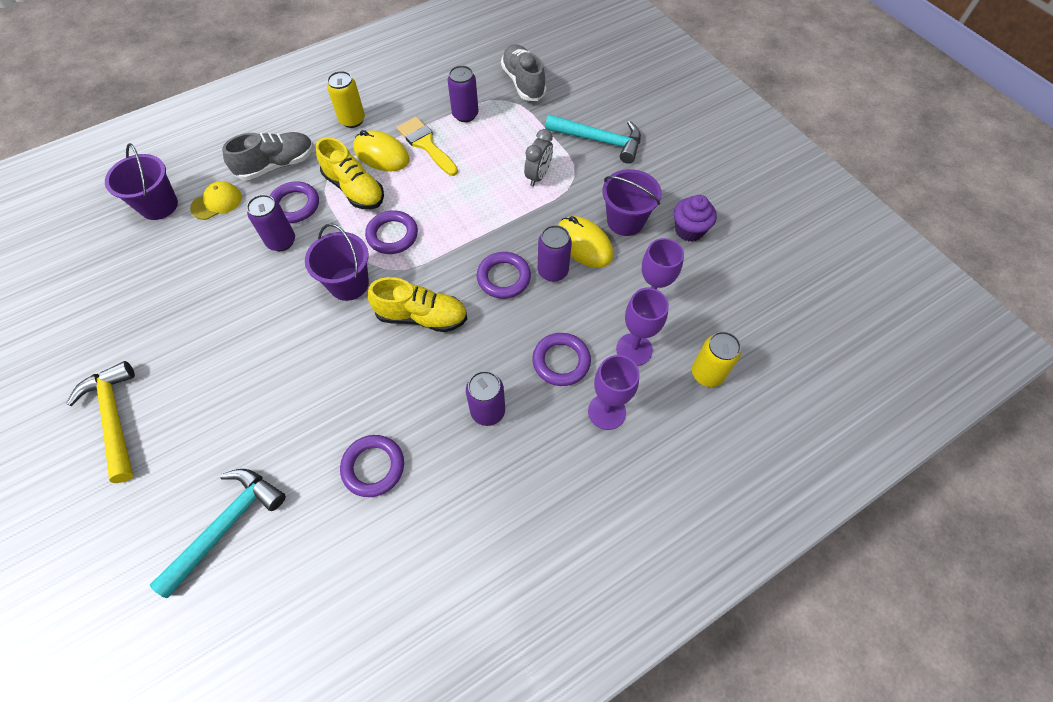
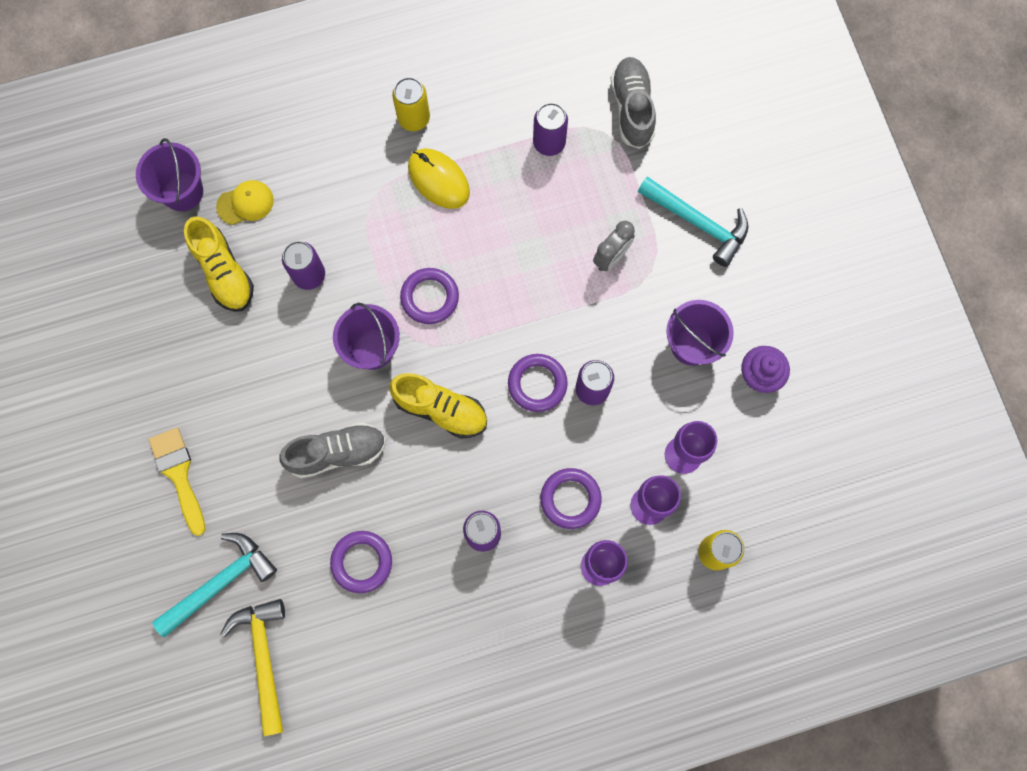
camera: 15 degrees right, 15 degrees up
yellow hammer [66,361,135,483] -> yellow hammer moved to [220,599,285,736]
grey shoe [222,132,314,180] -> grey shoe moved to [279,422,386,478]
purple ring [270,182,319,223] -> none
yellow shoe [316,137,384,209] -> yellow shoe moved to [184,216,254,312]
yellow brush [397,117,458,176] -> yellow brush moved to [149,427,206,536]
yellow mouse [559,216,613,268] -> none

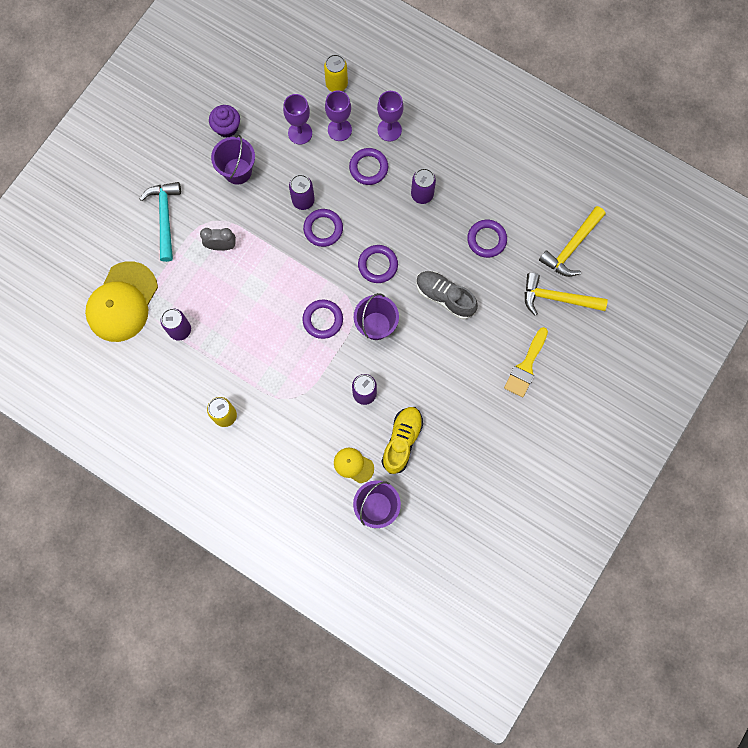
camera: 130 degrees left, 0 degrees up
turquoise hammer [152,533,277,637] -> yellow hammer [525,273,608,316]
yellow shoe [389,373,487,438] -> purple ring [358,245,398,283]
yellow mouse [408,148,470,209] -> none
grey shoe [611,57,656,149] -> yellow cap [85,261,158,342]

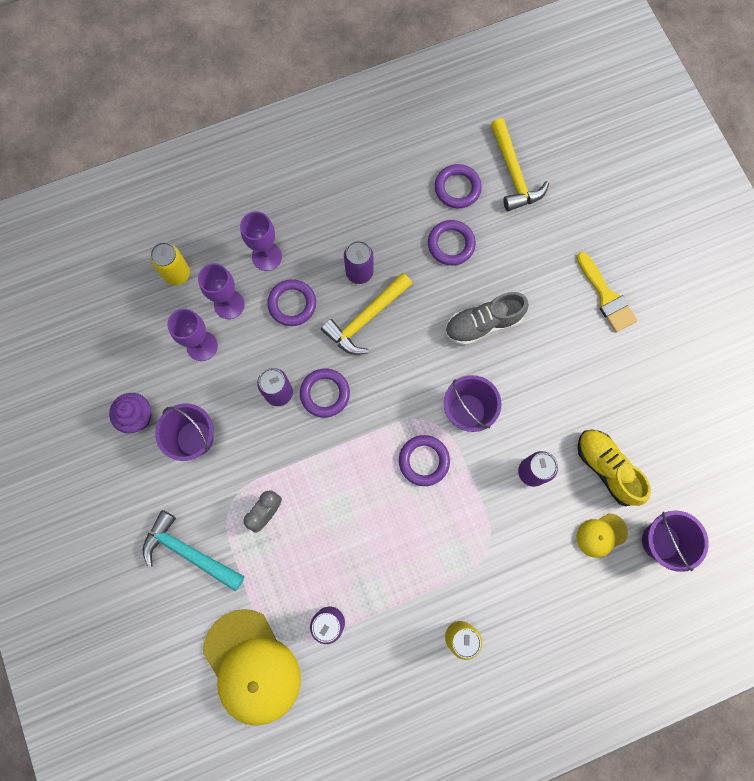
camera: 55 degrees left, 0 degrees up
purple ring [358,245,398,283] -> purple ring moved to [435,164,482,208]
yellow hammer [525,273,608,316] -> yellow hammer moved to [321,273,412,355]

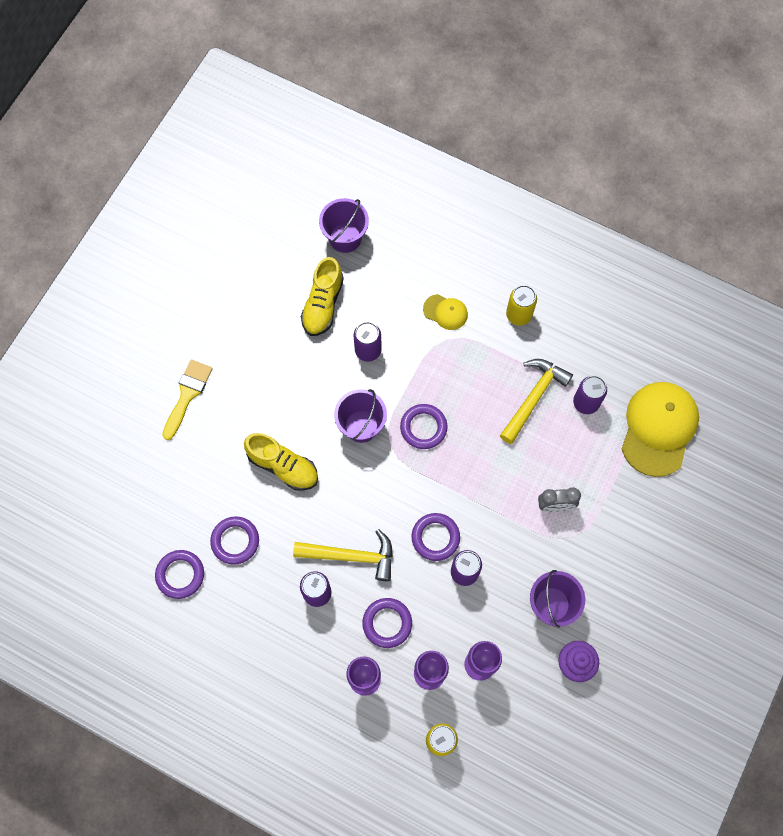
camera: 130 degrees left, 5 degrees down
turquoise hammer [143,510,245,592] -> none
grey shoe [445,292,529,346] -> yellow shoe [244,433,318,491]
yellow hammer [490,118,549,211] -> yellow hammer moved to [500,359,573,444]
yellow cap [577,513,628,558] -> yellow cap moved to [423,294,468,330]

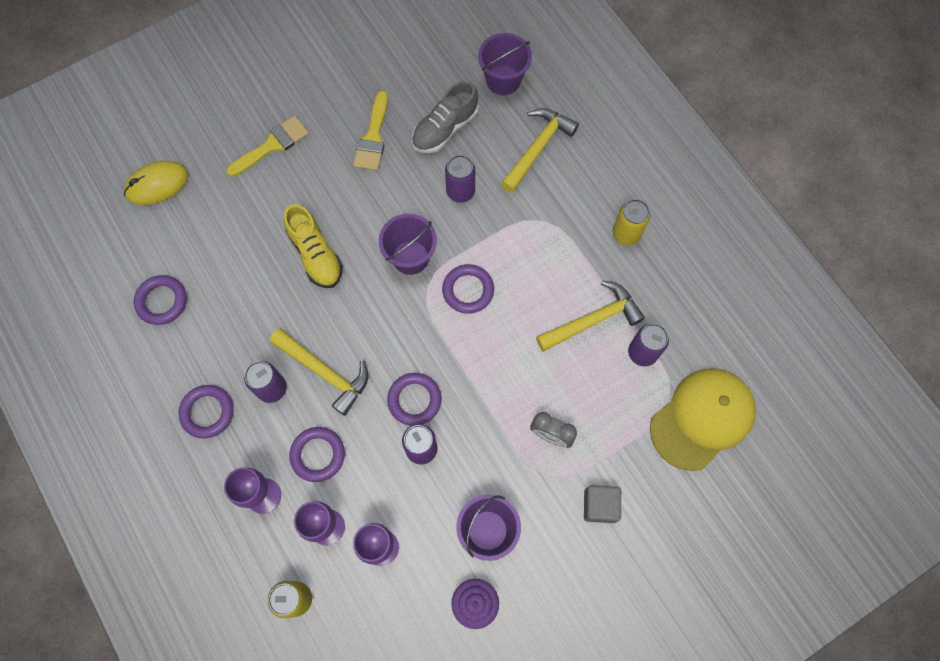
camera: 30 degrees right, 0 degrees up
purple ring [210,516,259,565] -> purple ring moved to [179,385,234,438]
yellow shoe [301,257,344,336] -> grey shoe [412,81,479,153]
yellow cap [423,294,468,330] -> none
none -> yellow mouse [124,161,189,205]
none -> yellow brush [353,91,388,171]
none -> yellow hammer [501,108,579,193]
none -> grey cube [584,485,621,523]

